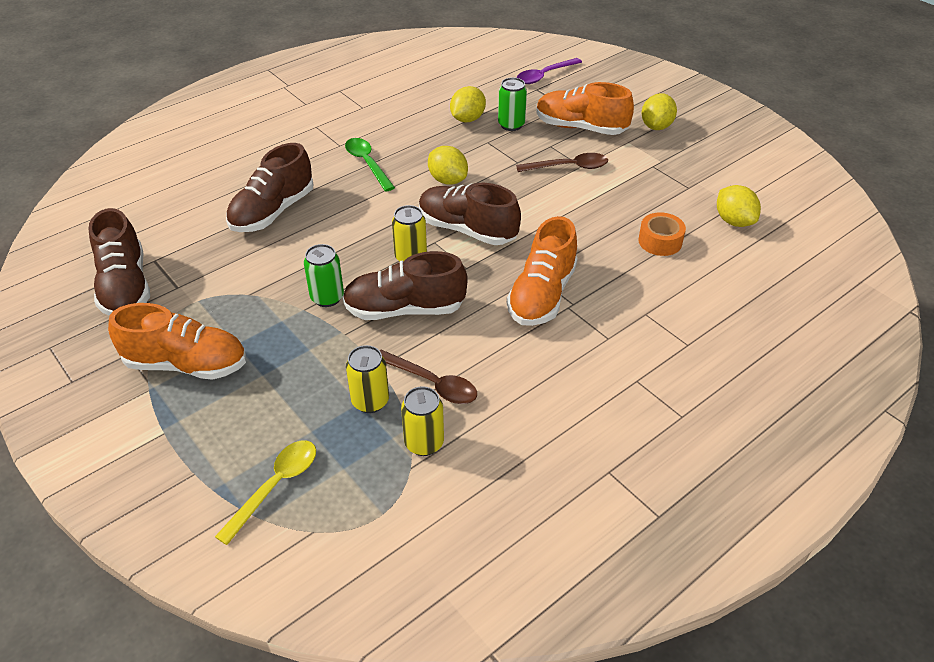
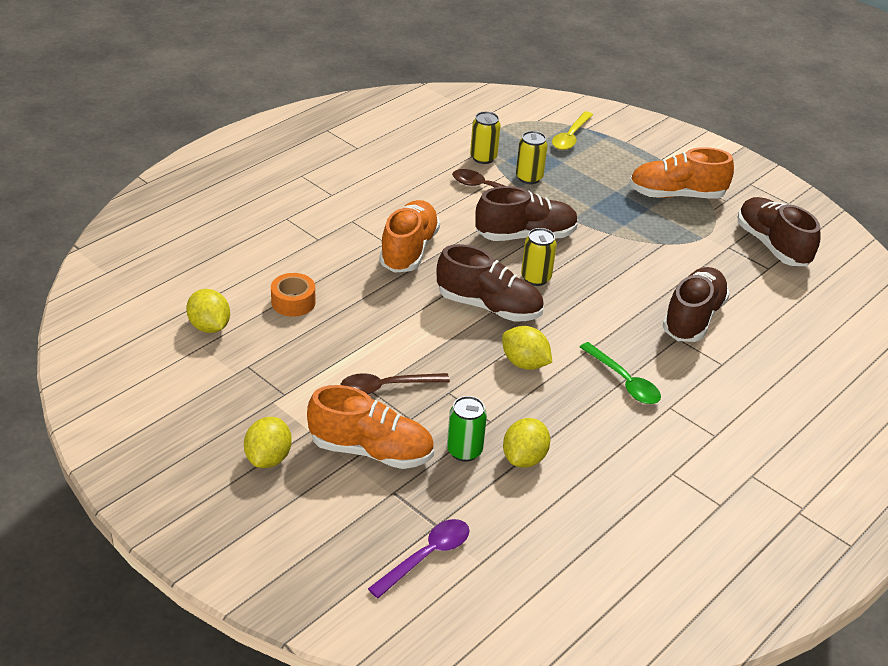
camera: 170 degrees right, 5 degrees down
green can [304,244,344,307] -> none

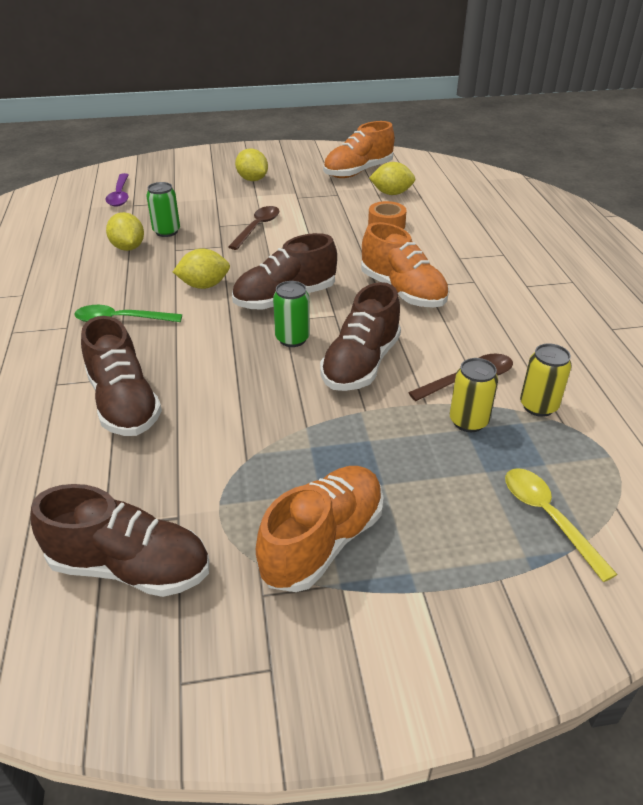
camera: 130 degrees right, 0 degrees up
orange shoe [307,385,434,469] -> orange shoe moved to [323,121,395,178]
yellow can [521,228,557,286] -> green can [273,281,310,347]

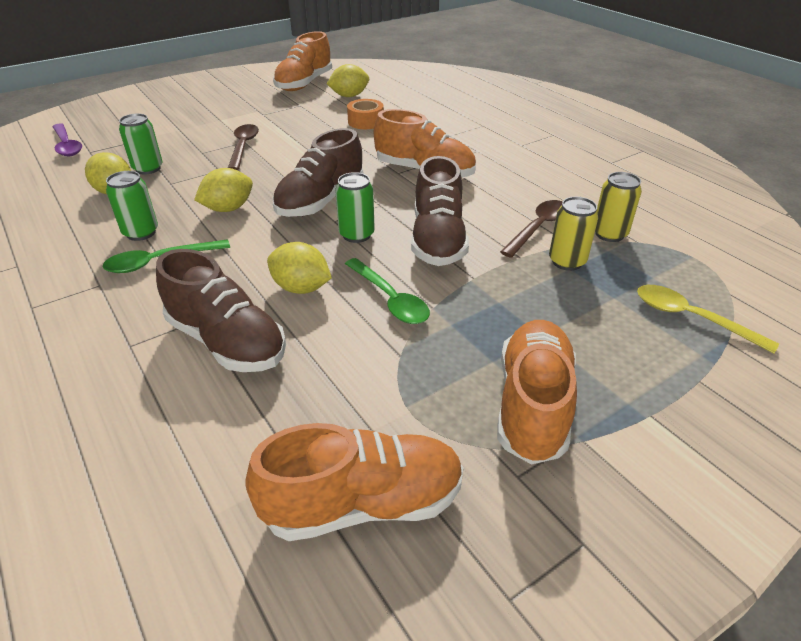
camera: 25 degrees left, 0 degrees up
brown shoe [30,484,209,597] -> orange shoe [245,423,463,541]
yellow lemon [235,148,268,181] -> yellow lemon moved to [267,242,332,294]
none -> green can [106,171,158,241]
none -> green spoon [345,258,430,324]

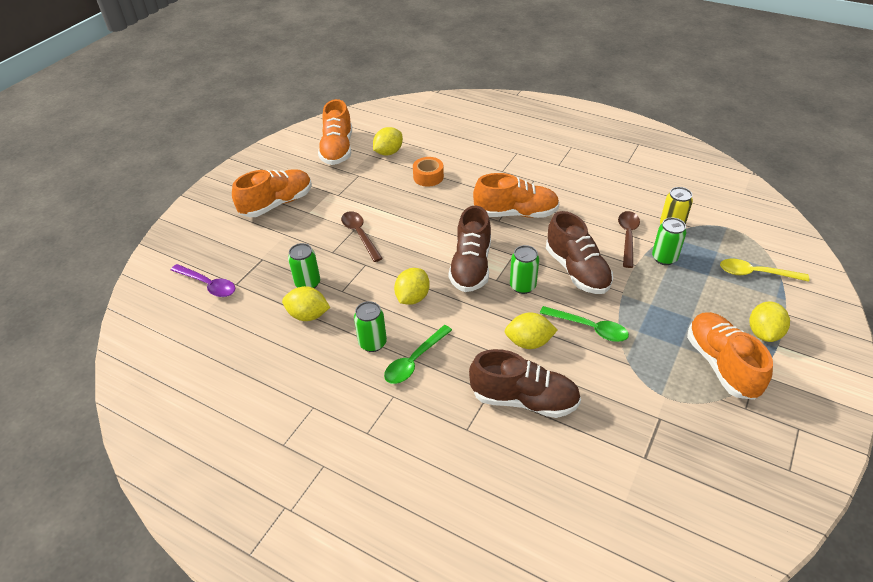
camera: 25 degrees left, 5 degrees up
orange shoe [245,423,463,541] -> orange shoe moved to [232,169,312,217]
yellow can [549,197,598,271] -> green can [652,218,686,265]
none -> yellow lemon [750,301,790,342]

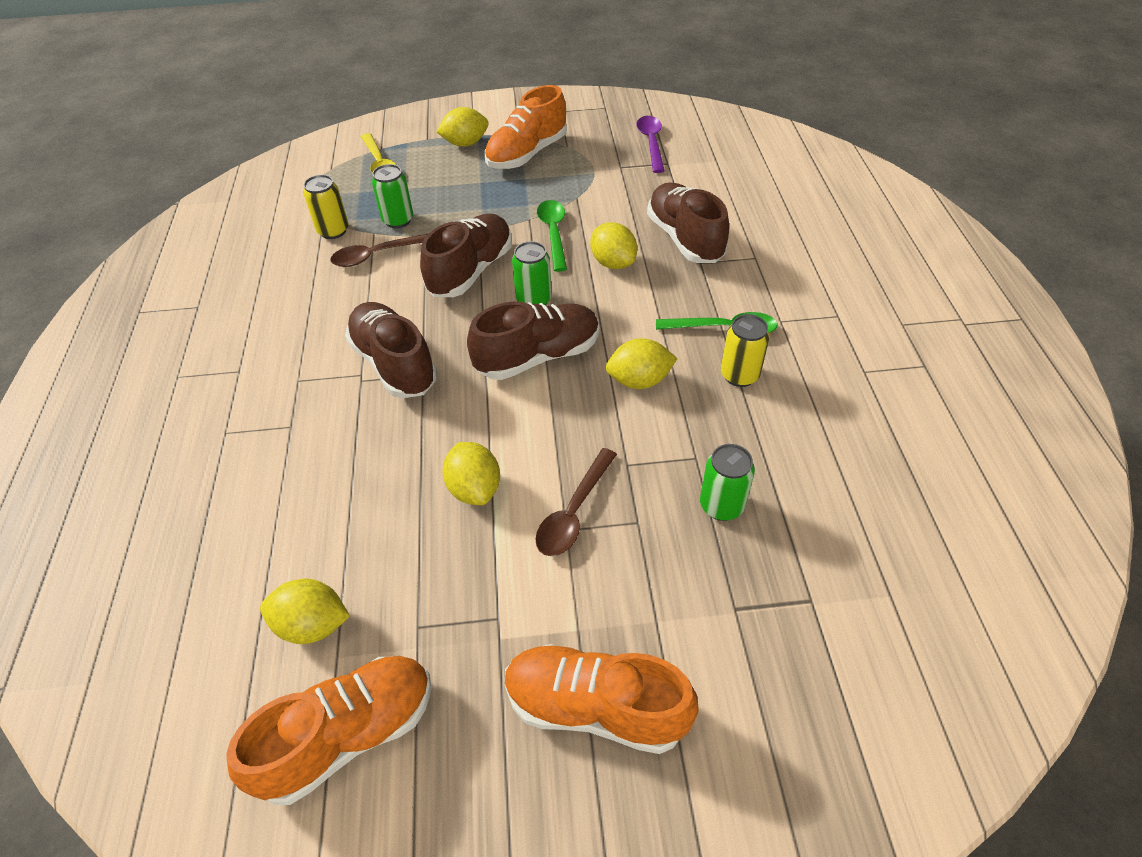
camera: 125 degrees left, 5 degrees up
purple spoon [171,264,235,297] -> purple spoon moved to [637,116,665,173]
yellow lemon [282,286,330,321] -> yellow lemon moved to [443,442,500,505]
green can [354,301,387,352] -> yellow can [721,314,770,387]
orange tape [413,157,444,187] -> none
orange shoe [473,173,560,218] -> brown shoe [345,302,437,398]

